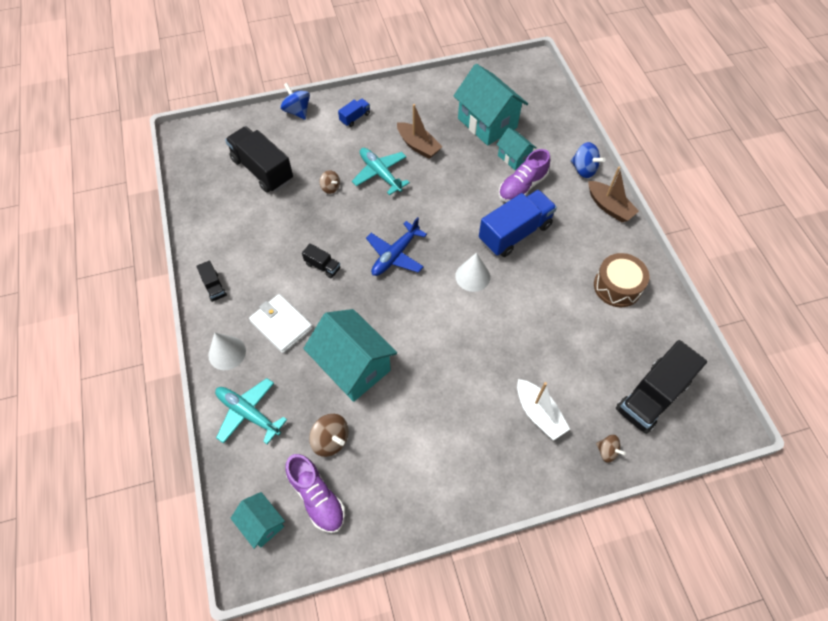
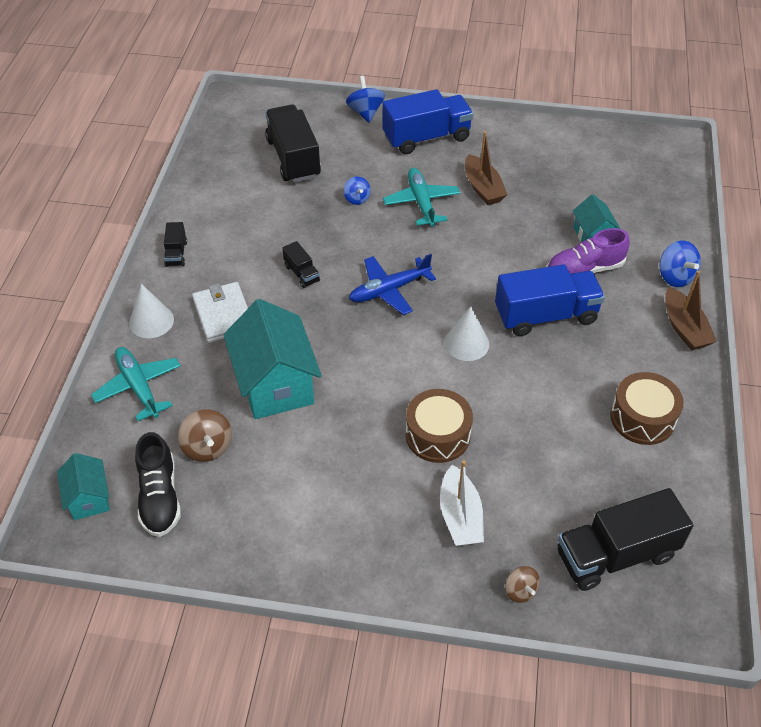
camera: 25 degrees right, 10 degrees down
purple shoe [285,454,345,533] -> black shoe [135,432,181,537]
brown spinning top [320,170,340,194] -> blue spinning top [344,176,371,205]
blue truck [338,99,370,127] -> blue truck [382,89,473,154], size x2.14
turquoise house [454,64,528,146] -> none
none -> brown drum [406,389,473,463]

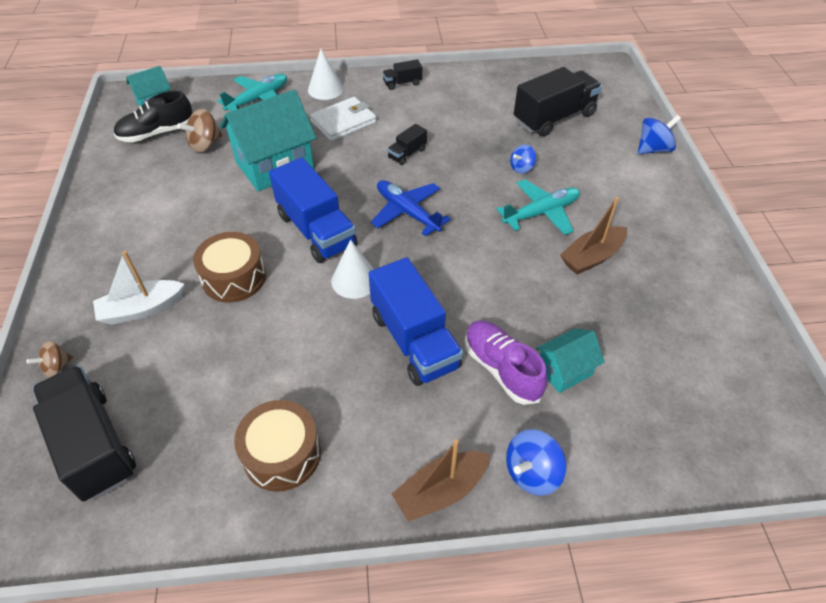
camera: 75 degrees right, 0 degrees up
blue truck [382,89,473,154] -> blue truck moved to [269,157,358,263]

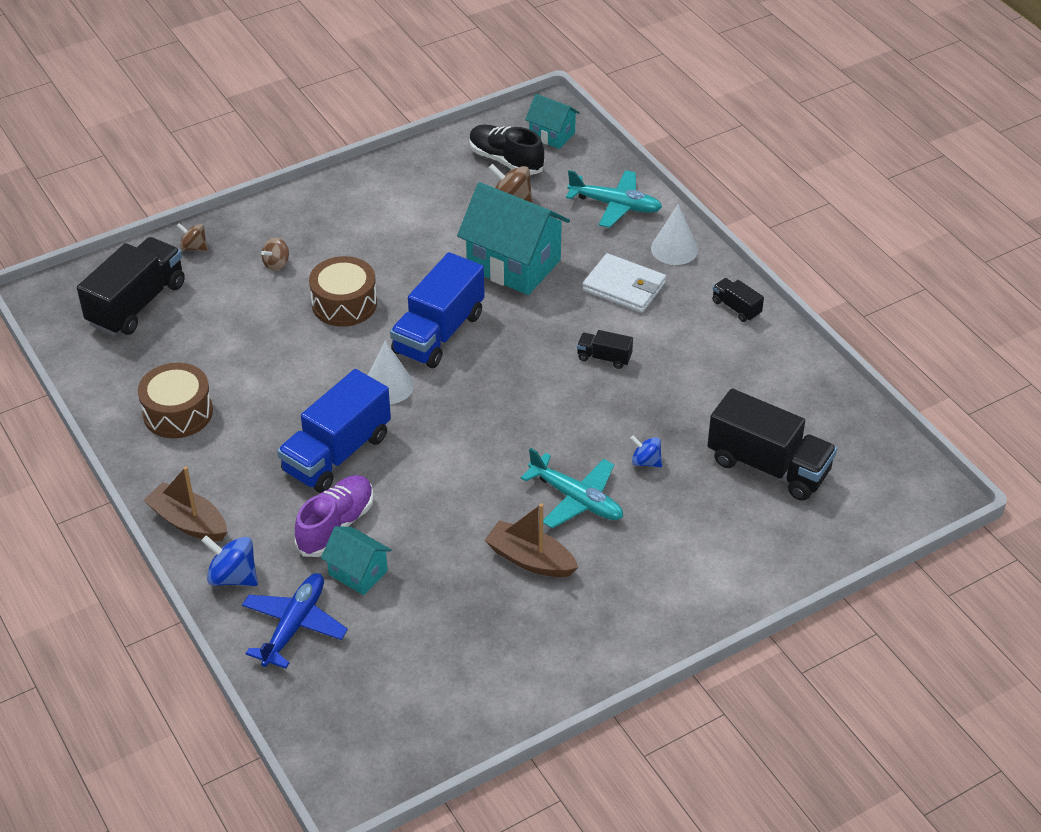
camera: 65 degrees right, 5 degrees down
white boat [93,251,184,325] -> brown spinning top [261,237,289,271]
blue plane [371,180,451,236] -> blue plane moved to [242,573,348,669]
blue spinning top [638,115,681,154] -> none

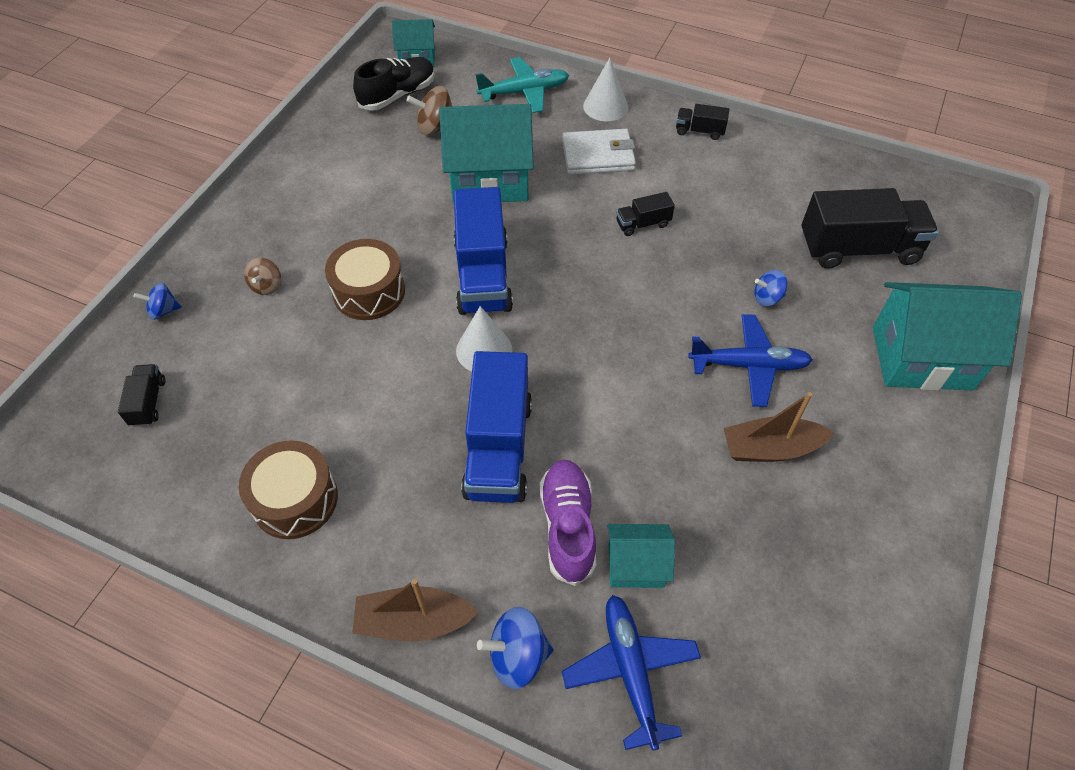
camera: 35 degrees left, 10 degrees up
black truck [77,237,185,336] -> black truck [118,364,165,427], size x0.47
brown spinning top [177,223,208,251] -> blue spinning top [133,282,182,320]
black shoe [469,124,544,175] -> black shoe turned 135 degrees clockwise [353,57,435,111]
turquoise plane [521,448,623,529] -> blue plane [688,314,813,407]
none -> turquoise house [873,282,1022,391]

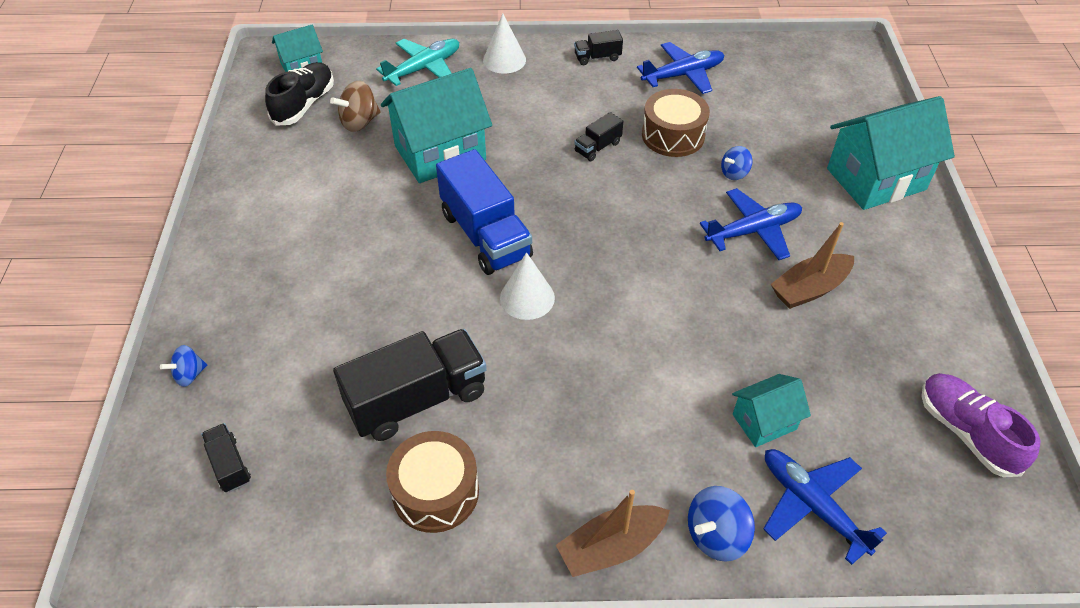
camera: 25 degrees left, 5 degrees down
brown spinning top [244,258,281,295] -> none
brown drum [325,239,405,320] -> brown drum moved to [642,89,710,157]
blue truck [461,351,532,503] -> none
purple shoe [540,460,597,586] -> purple shoe moved to [922,373,1040,477]
white wallet [562,129,636,175] -> none
black truck [801,188,939,269] -> black truck moved to [333,329,487,441]
none -> blue plane [637,42,724,94]

